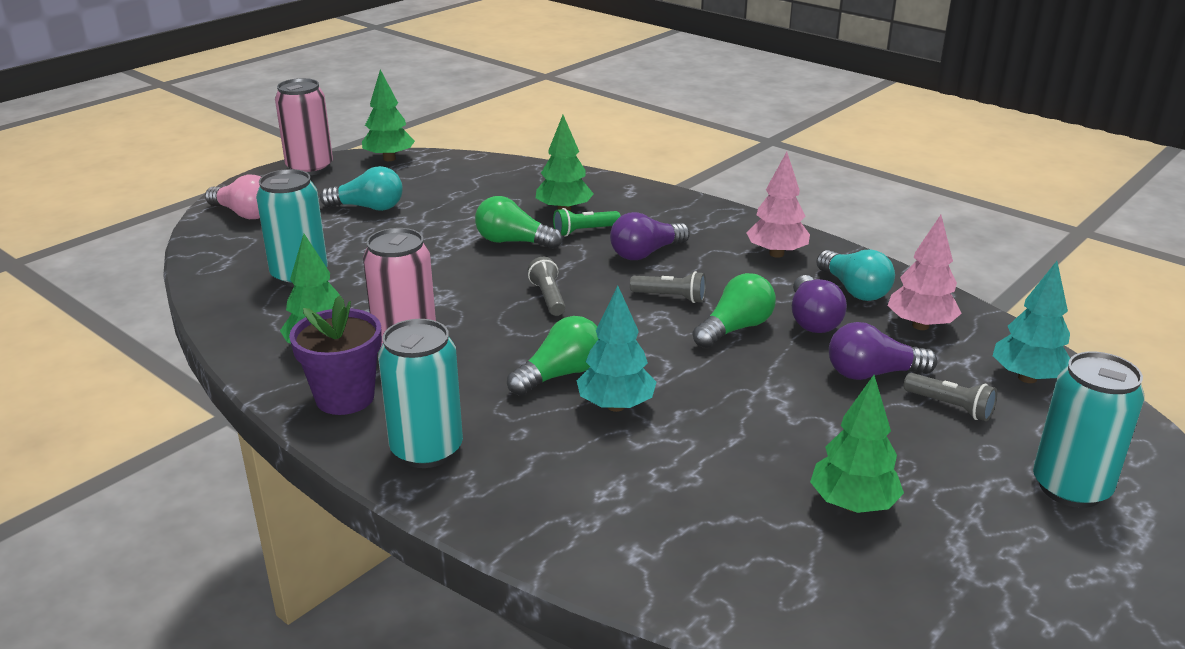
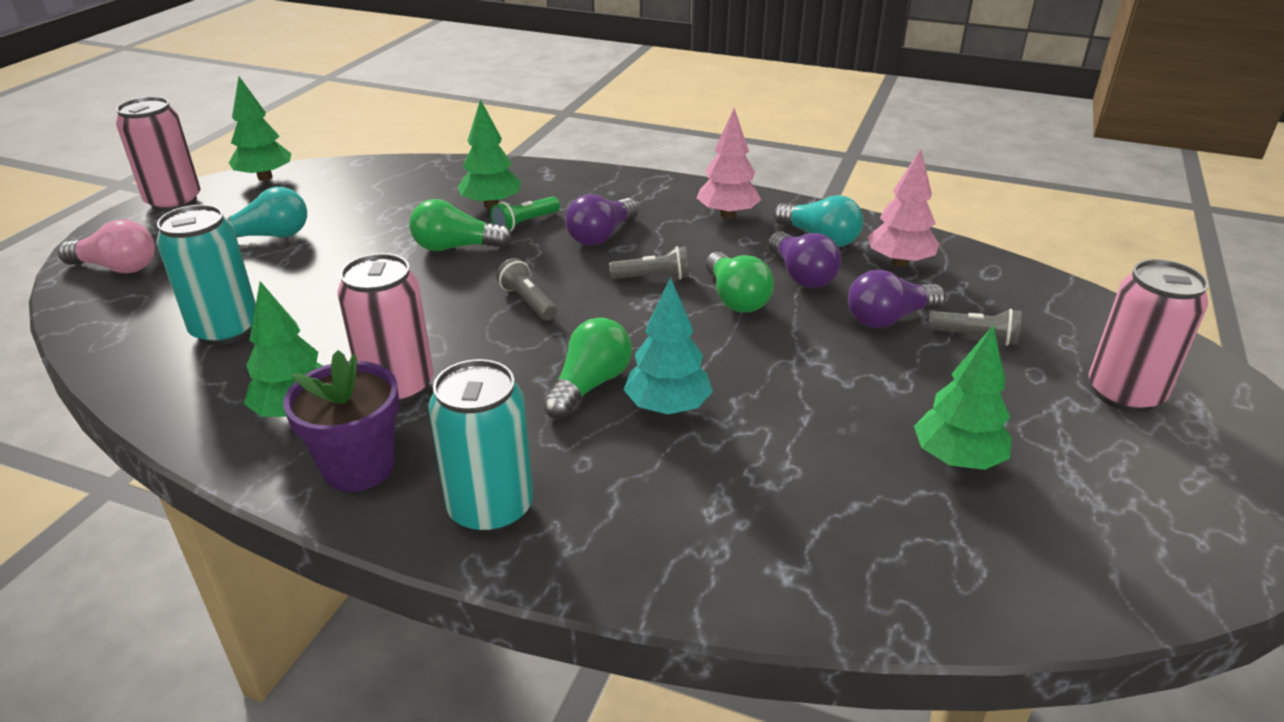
camera: 20 degrees left, 5 degrees up
green light bulb [692,273,776,348] -> green light bulb turned 135 degrees clockwise [705,252,774,313]
turquoise tree [993,261,1070,383] -> none
turquoise can [1033,351,1144,508] -> pink can [1088,259,1209,413]

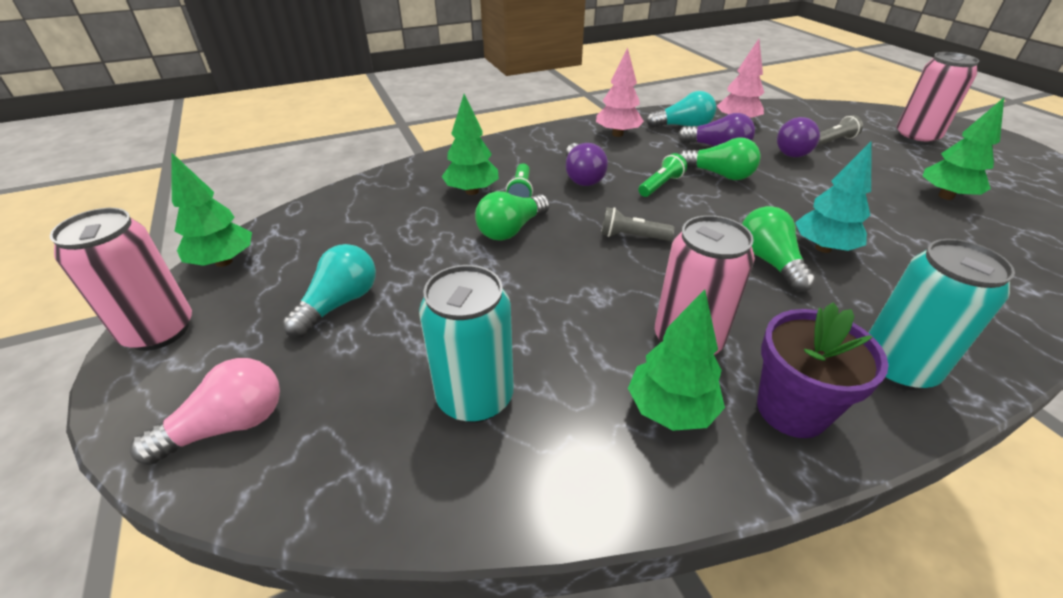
camera: 45 degrees left, 5 degrees up
grey flashlight [609,246,689,280] -> green flashlight [638,153,687,197]

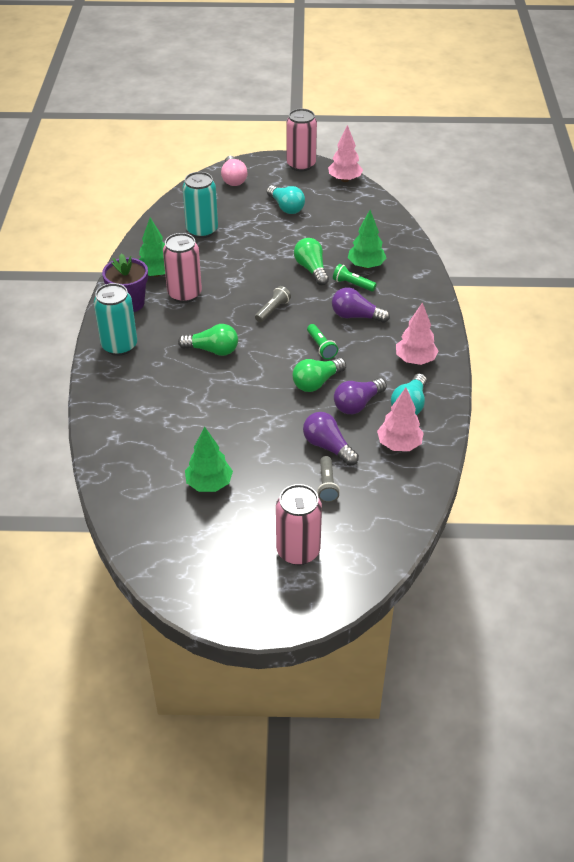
camera: 115 degrees right, 5 degrees up
green tree [171,152,252,267] -> pink tree [328,125,363,182]
turquoise tree [795,141,871,253] -> none

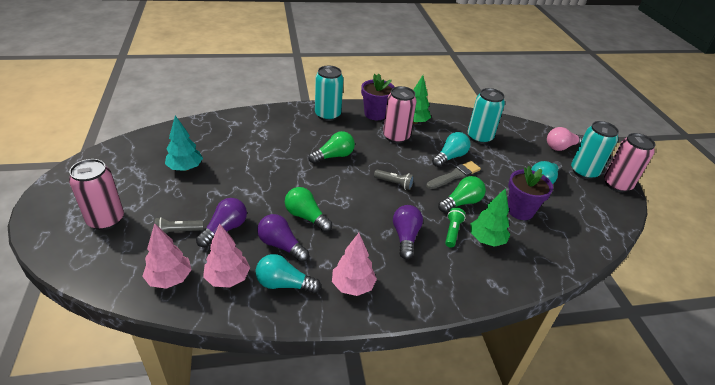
camera: 75 degrees right, 5 degrees down
green light bulb [178,324,238,356] -> green light bulb turned 120 degrees counterclockwise [308,131,355,164]
green tree [185,426,233,492] -> turquoise tree [165,115,203,171]
green flashlight [307,324,338,359] -> none
pink tree [328,125,363,182] -> pink tree moved to [142,223,191,289]
none -> grey brush [426,161,481,189]
none -> turquoise light bulb [432,132,470,167]
none -> purple flower pot [508,166,553,220]
none -> turquoise can [571,121,619,179]

